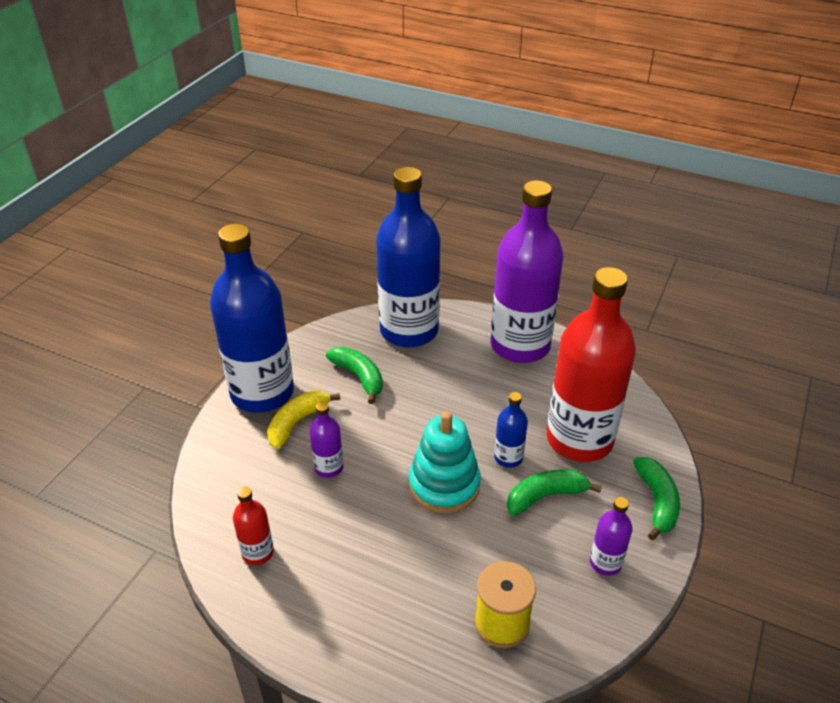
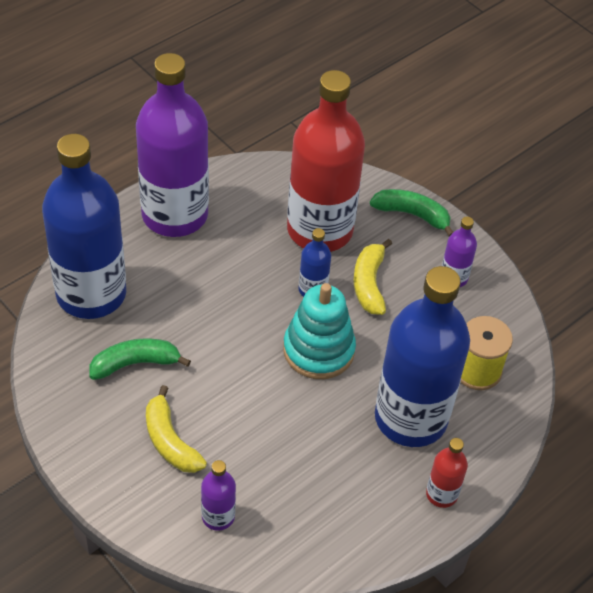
camera: 70 degrees left, 10 degrees up
blue bottle [210,224,294,413] -> blue bottle moved to [375,266,470,447]
red bottle [233,487,274,565] -> red bottle moved to [426,438,468,508]
purple bottle [309,402,344,478] -> purple bottle moved to [201,460,236,531]
green banana [507,469,602,515] -> yellow banana [353,239,392,315]

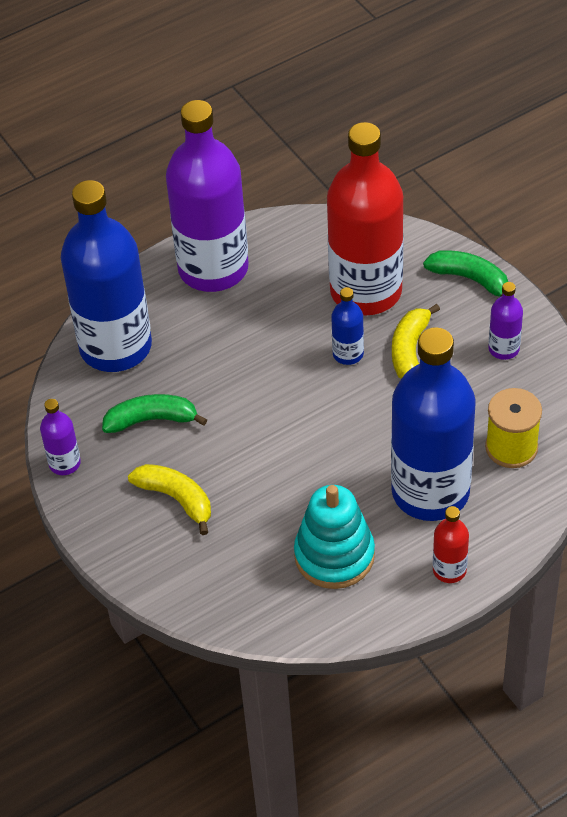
camera: 15 degrees right, 0 degrees up
yellow banana [146,385,207,473] -> yellow banana turned 150 degrees clockwise [128,464,211,535]
purple bottle [201,460,236,531] -> purple bottle moved to [40,399,81,475]
turquoise stacking toy [283,283,356,379] -> turquoise stacking toy moved to [294,485,375,589]

